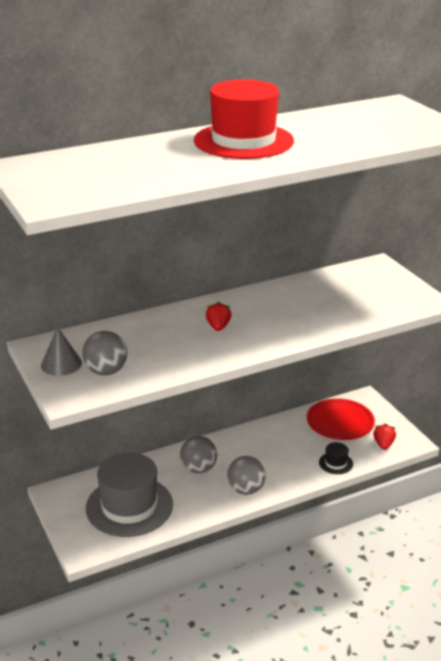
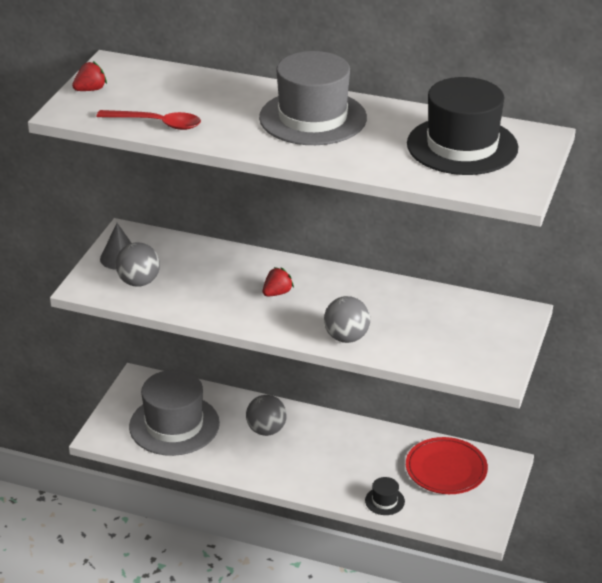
camera: 45 degrees right, 5 degrees up
red hat [194,79,294,159] -> grey hat [259,51,367,145]
grey ball [227,456,266,495] -> grey ball moved to [324,296,370,343]
red strawberry [373,424,396,450] -> red strawberry moved to [72,61,107,91]
none -> red spoon [96,110,201,130]
none -> black hat [407,77,519,175]

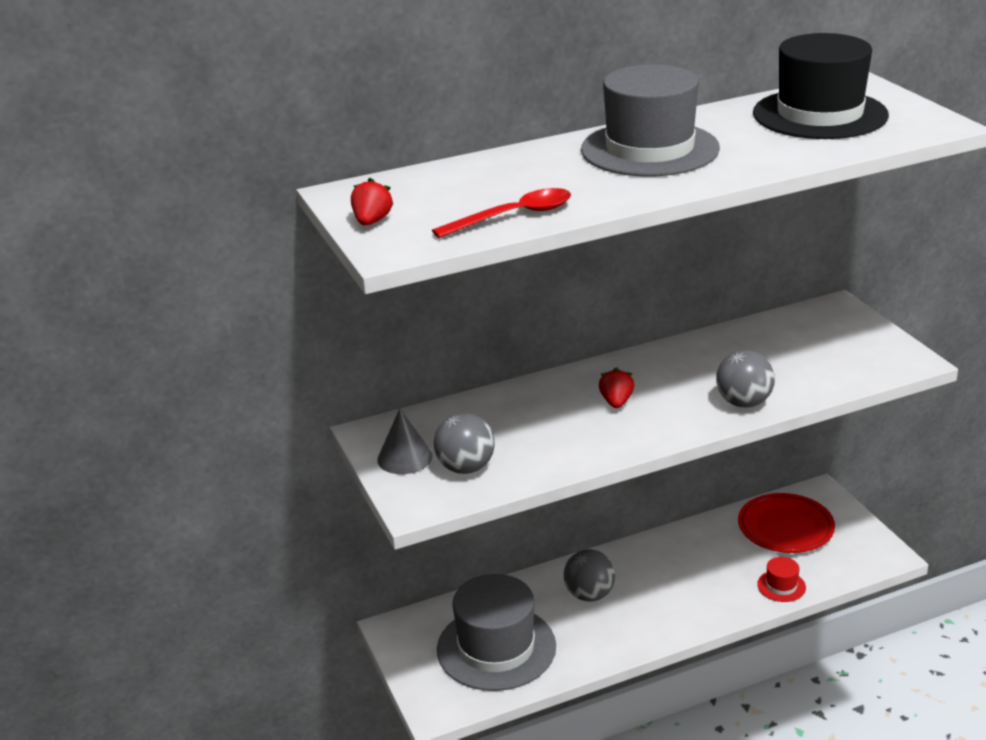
camera: 40 degrees left, 5 degrees down
black hat [365,477,405,515] -> red hat [757,557,806,602]

